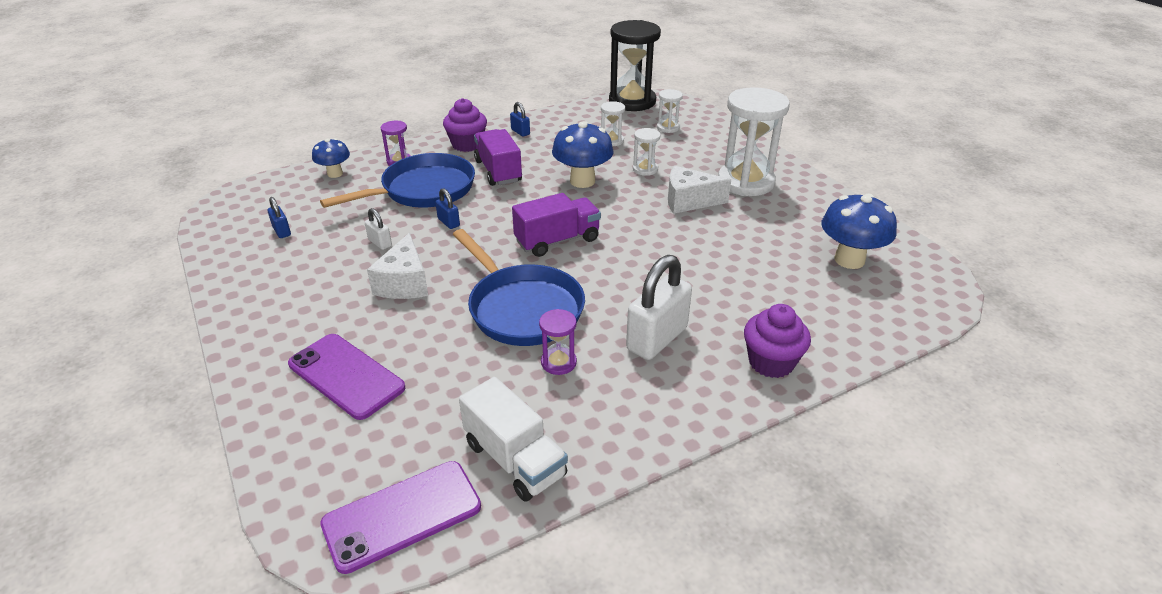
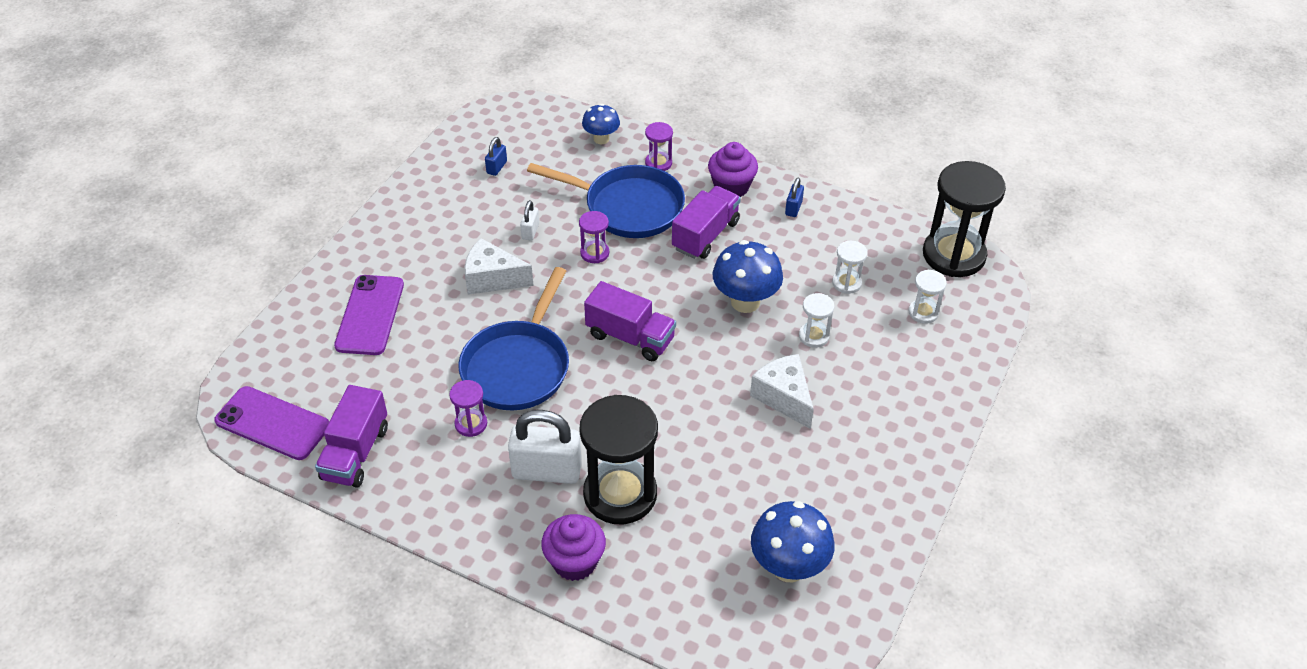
camera: 55 degrees right, 10 degrees up
white cheese [367,233,428,299] -> white cheese turned 45 degrees clockwise [465,238,534,295]
blue padlock [435,188,460,229] -> purple hourglass [579,211,609,263]
white truck [459,377,568,502] -> purple truck [315,385,388,487]
white hourglass [718,87,790,196] -> none
none -> black hourglass [579,395,658,524]

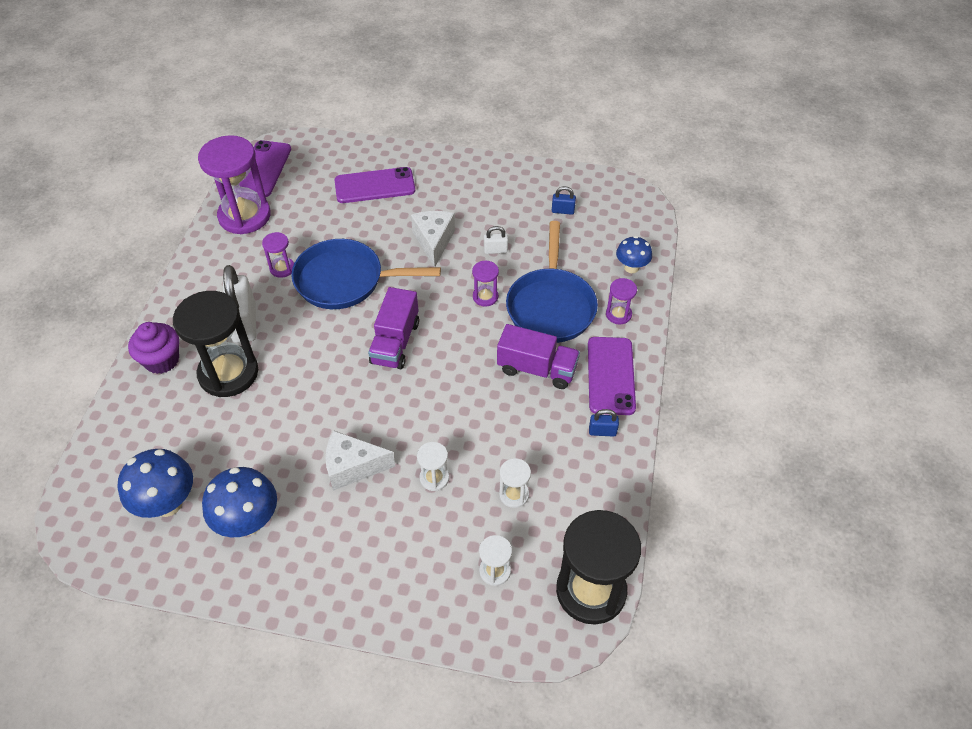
camera: 75 degrees right, 5 degrees up
purple truck [315,385,388,487] -> purple hourglass [198,135,271,234]
purple cupcake [708,142,758,197] -> purple phone [588,337,636,415]
blue mushroom [713,240,783,313] -> blue mushroom moved to [202,467,277,537]
white cheese [750,354,814,429] -> white cheese turned 135 degrees counterclockwise [325,430,395,491]

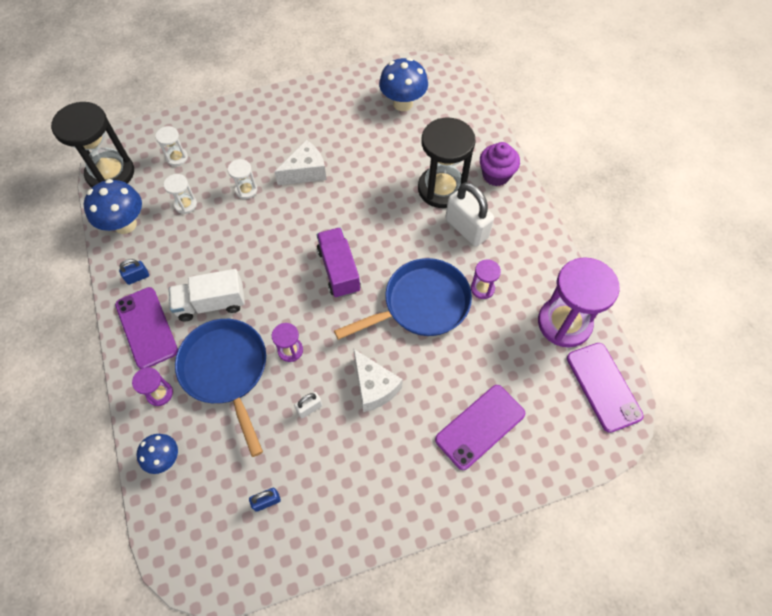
camera: 150 degrees right, 10 degrees up
blue mushroom [202,467,277,537] -> blue mushroom moved to [83,179,142,234]
purple truck [497,324,580,389] -> white truck [169,269,245,321]

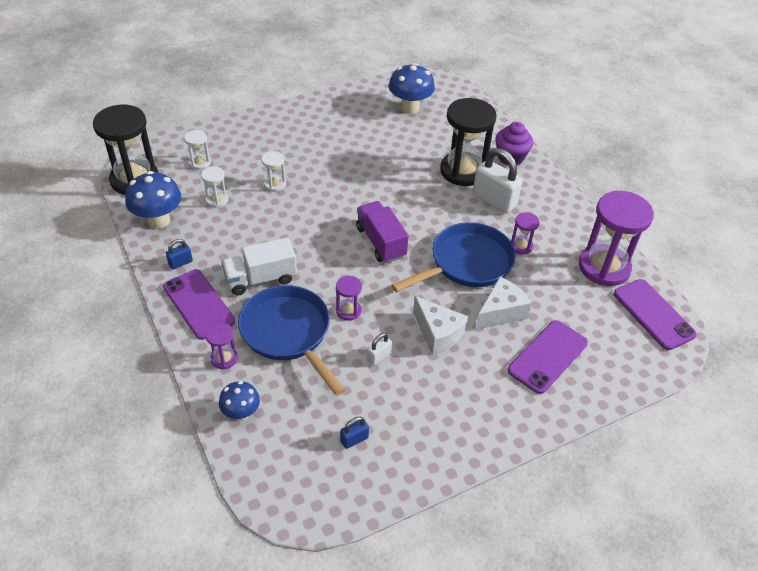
camera: 10 degrees left, 15 degrees down
white cheese [274,140,327,185] -> white cheese moved to [475,277,532,330]

